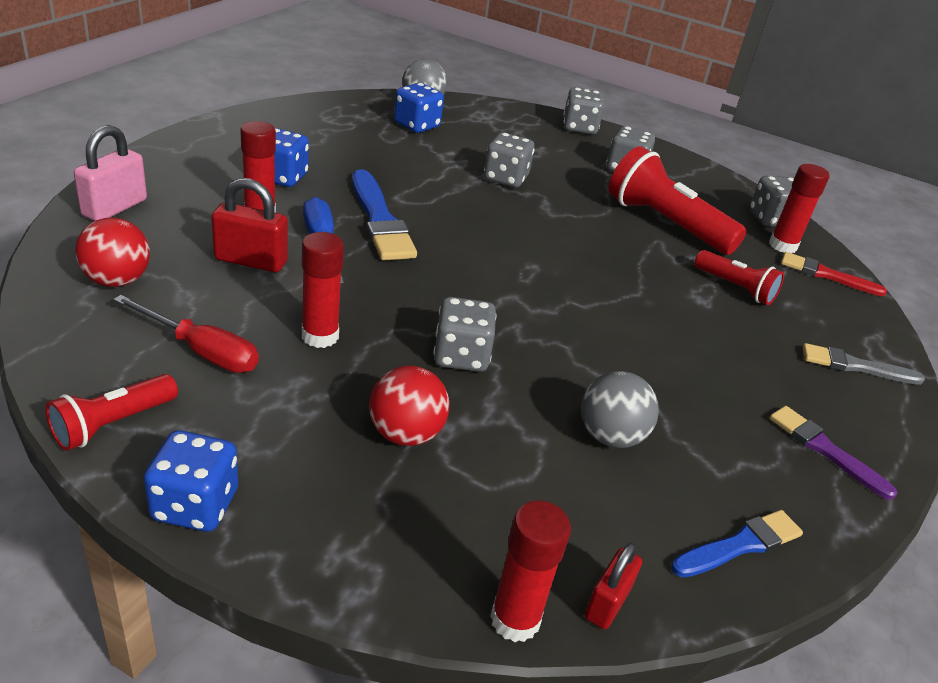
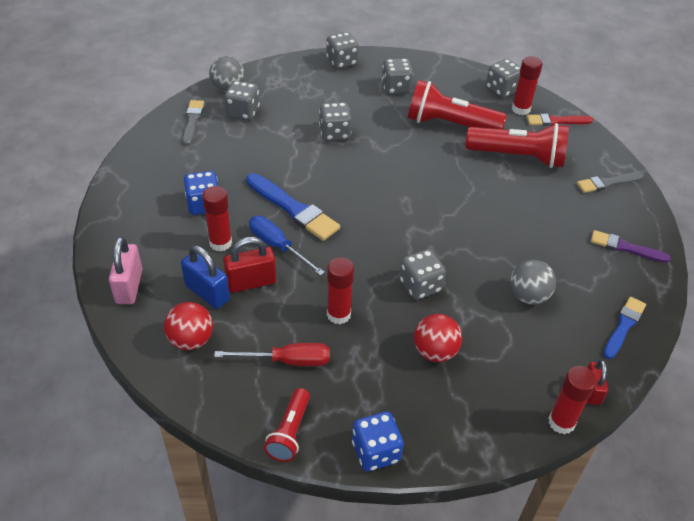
camera: 25 degrees left, 10 degrees up
blue dice [394,83,444,133] -> grey dice [224,81,260,120]
red flashlight [695,250,784,305] -> red flashlight [466,123,569,168], size x1.79
none -> blue padlock [181,245,230,309]
none -> grey brush [182,100,204,146]

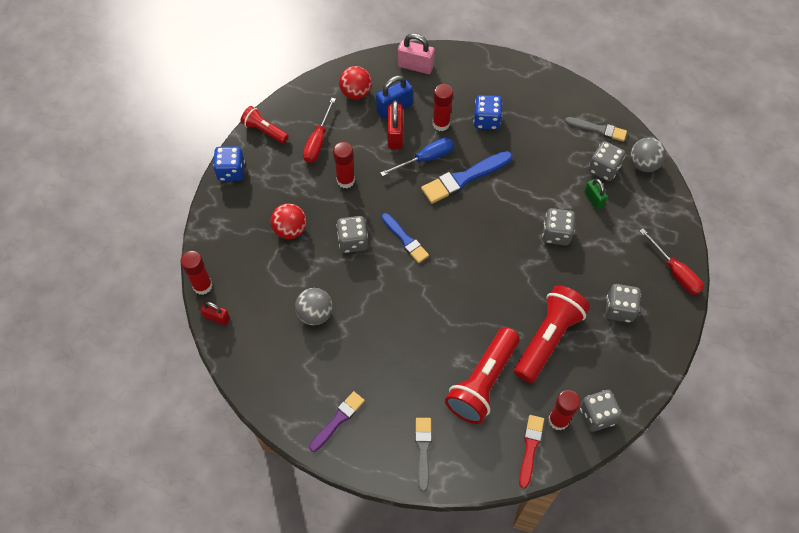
camera: 110 degrees right, 15 degrees up
grey dice [326,32,359,69] -> red screwdriver [640,229,704,295]
blue brush [603,297,646,359] -> blue brush moved to [382,213,429,263]
none -> green padlock [584,179,608,209]

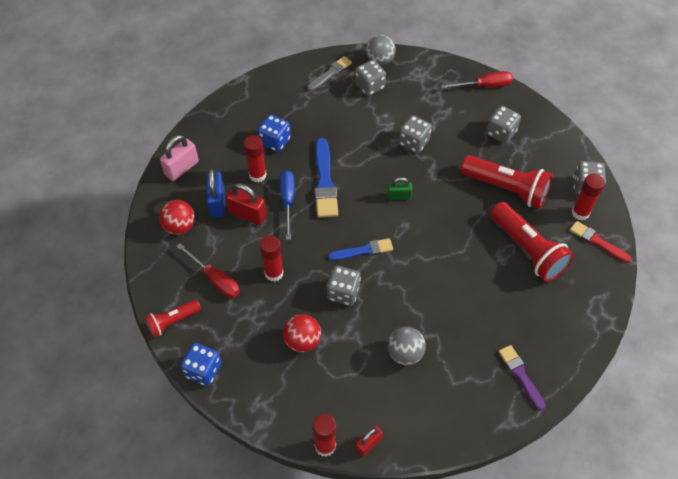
camera: 65 degrees left, 5 degrees down
grey brush [415,418,432,492] -> none
red flashlight [514,285,590,383] -> red flashlight turned 150 degrees clockwise [461,155,553,209]
green padlock [584,179,608,209] -> green padlock moved to [387,177,412,200]

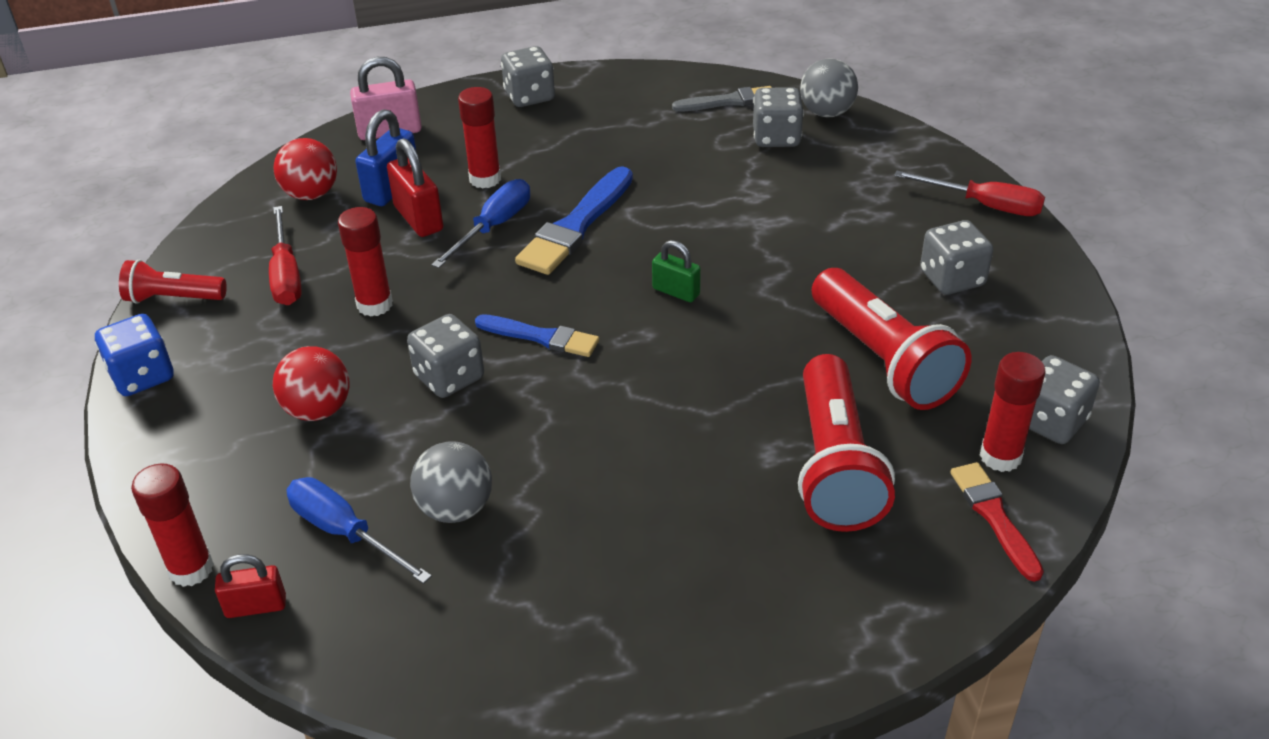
camera: 35 degrees right, 15 degrees down
blue dice [257,114,291,152] -> none
grey dice [398,115,432,153] -> grey dice moved to [501,46,555,107]
purple brush [499,345,546,411] -> none
none -> blue screwdriver [286,477,432,584]

